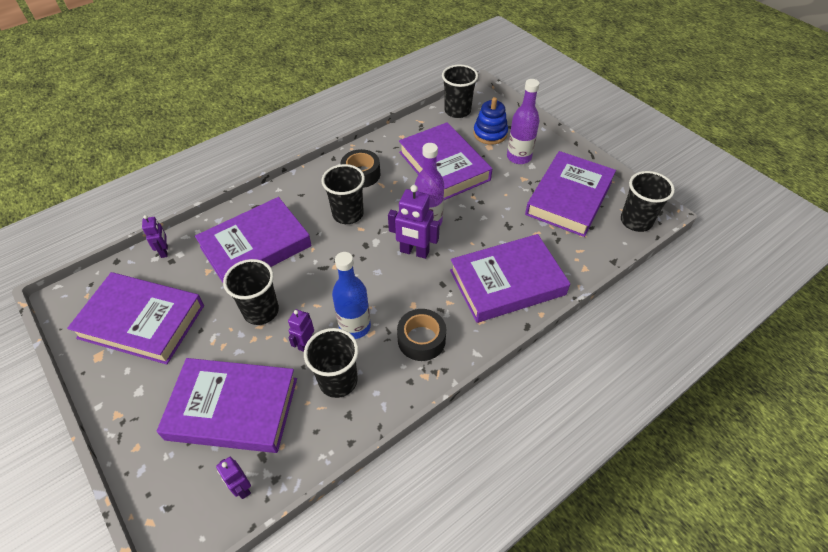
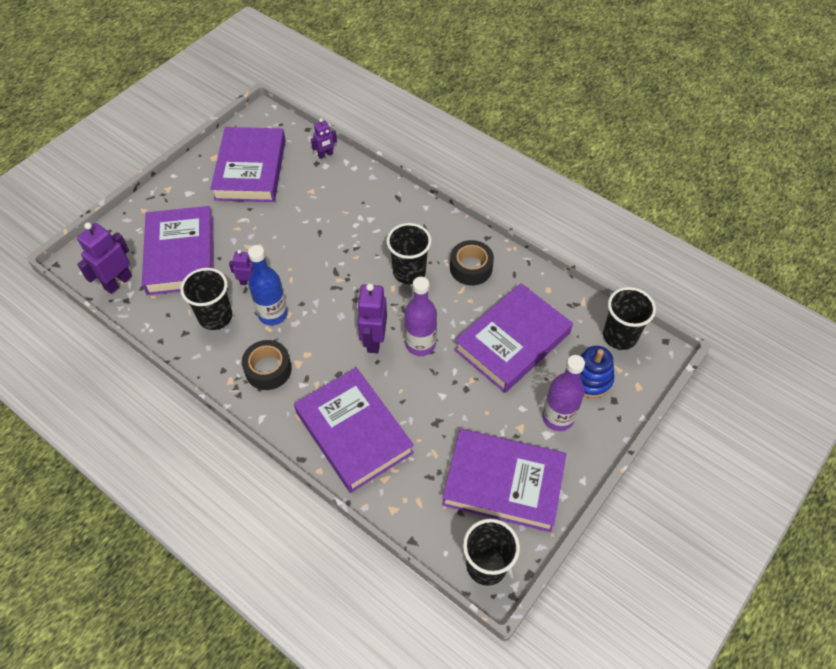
camera: 75 degrees right, 5 degrees up
purple book [195,197,312,283] -> none
purple robot [216,457,251,499] -> purple robot [77,222,132,294], size x1.72
black cup [223,259,279,325] -> none

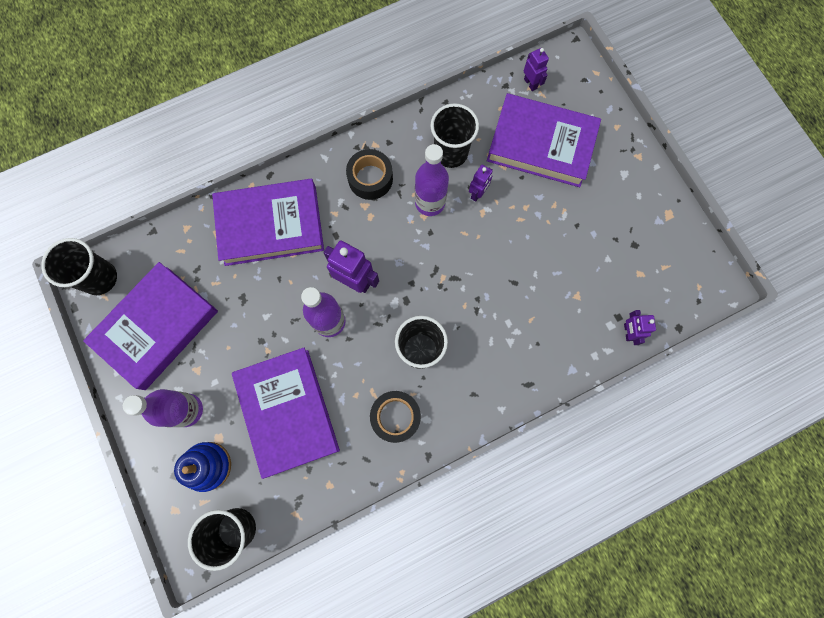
camera: 115 degrees right, 20 degrees up
purple robot [77,222,132,294] -> purple robot [524,48,549,91], size x0.58
purple book [210,127,286,202] -> none
blue bottle [248,245,288,325] -> purple bottle [415,144,449,216]

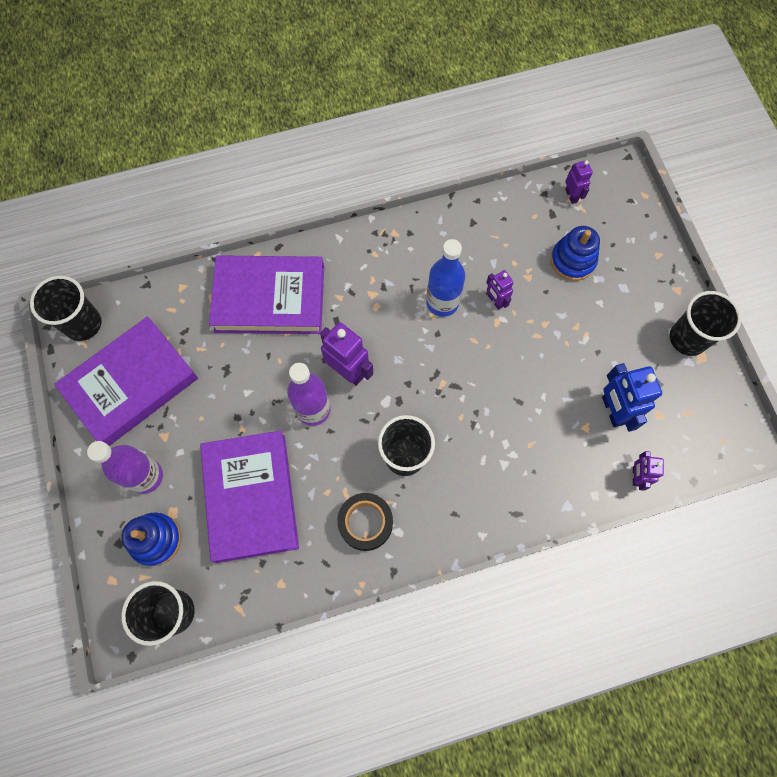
camera: 10 degrees right, 5 degrees down
black tape [346,149,393,200] -> none
purple bottle [415,144,449,216] -> blue bottle [426,239,465,317]
black cup [431,103,479,168] -> black cup moved to [670,291,741,356]
purple robot [469,165,493,202] -> purple robot turned 105 degrees clockwise [486,270,514,310]
purple book [487,93,601,187] -> blue stacking toy [550,226,600,281]
none -> blue robot [602,363,662,432]

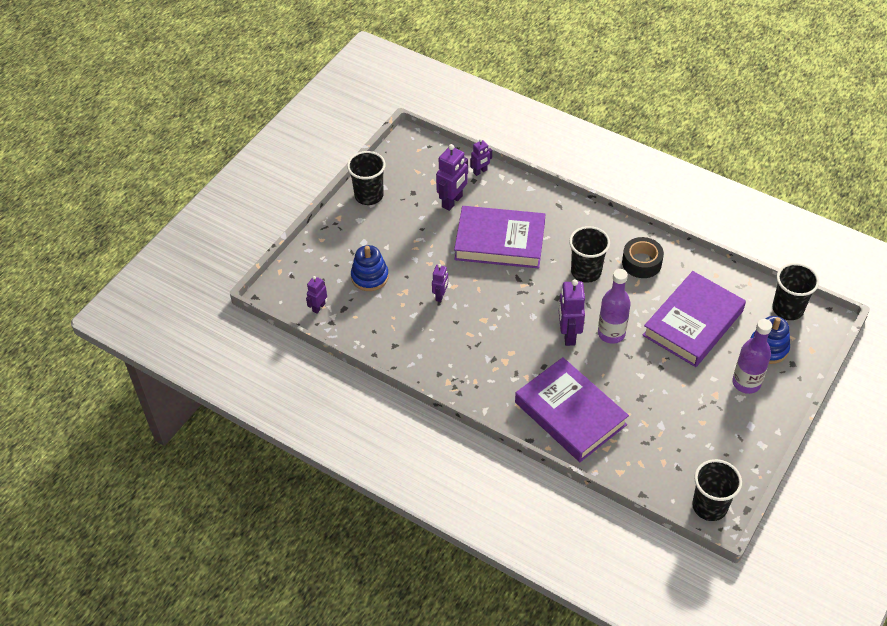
camera: 130 degrees left, 20 degrees down
purple book [54,316,198,446] -> purple book moved to [454,206,545,269]
blue bottle [426,239,465,317] -> none
blue robot [602,363,662,432] -> purple robot [436,144,468,211]

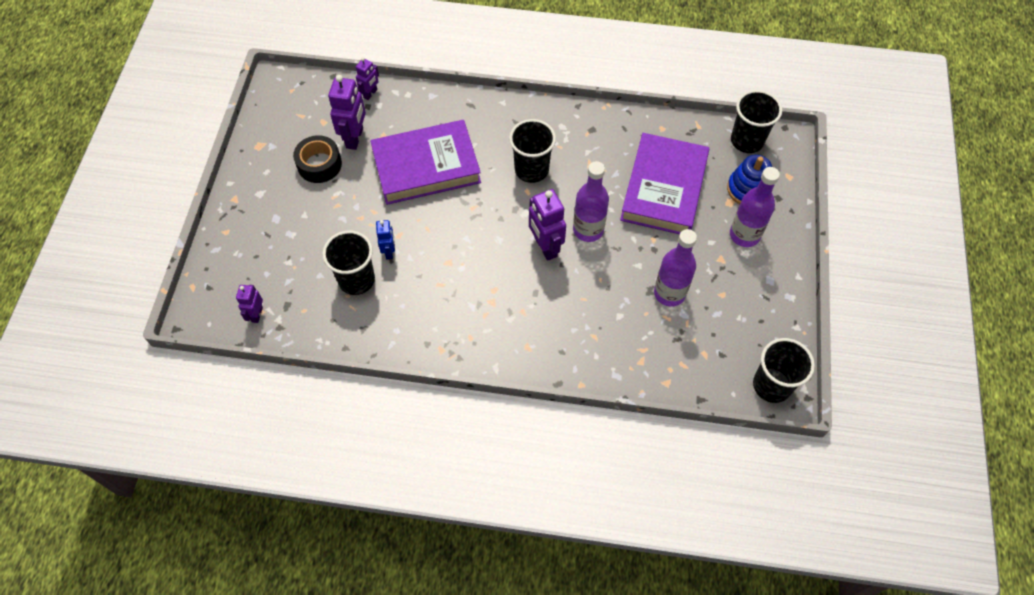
camera: 25 degrees left, 10 degrees up
black cup [347,151,386,205] -> black cup moved to [322,231,375,295]
blue stacking toy [351,245,389,291] -> none
purple robot [432,264,448,302] -> blue robot [376,220,395,259]
purple book [515,357,629,462] -> none
black tape [622,237,664,278] -> black tape moved to [293,135,342,183]
none -> purple bottle [654,229,697,307]

